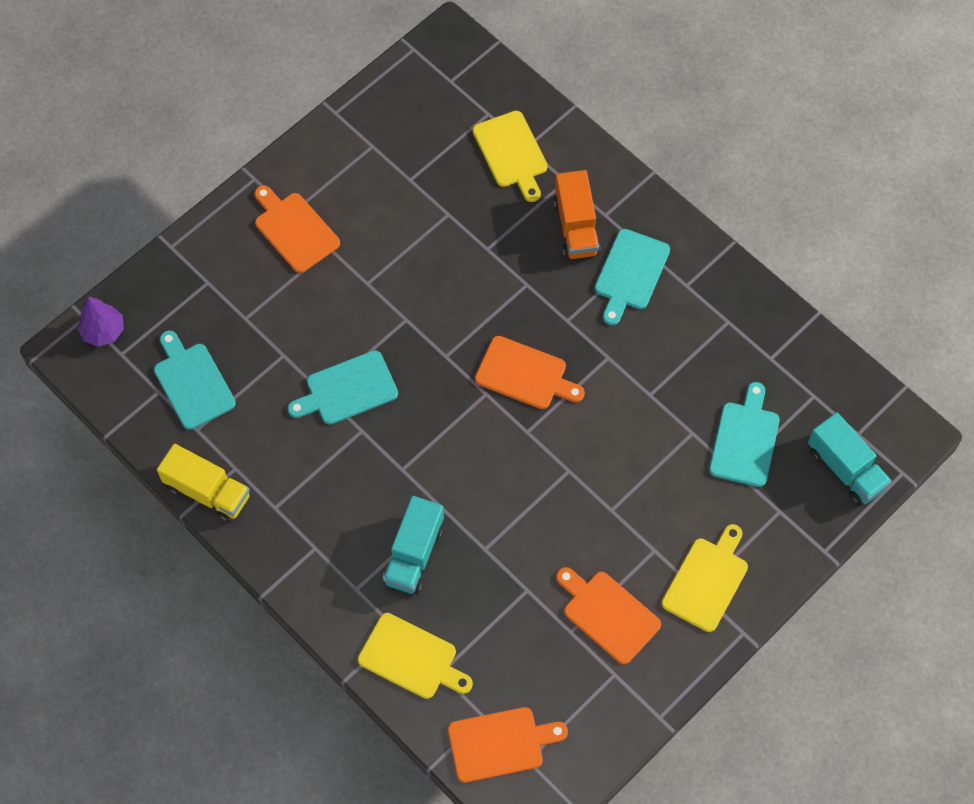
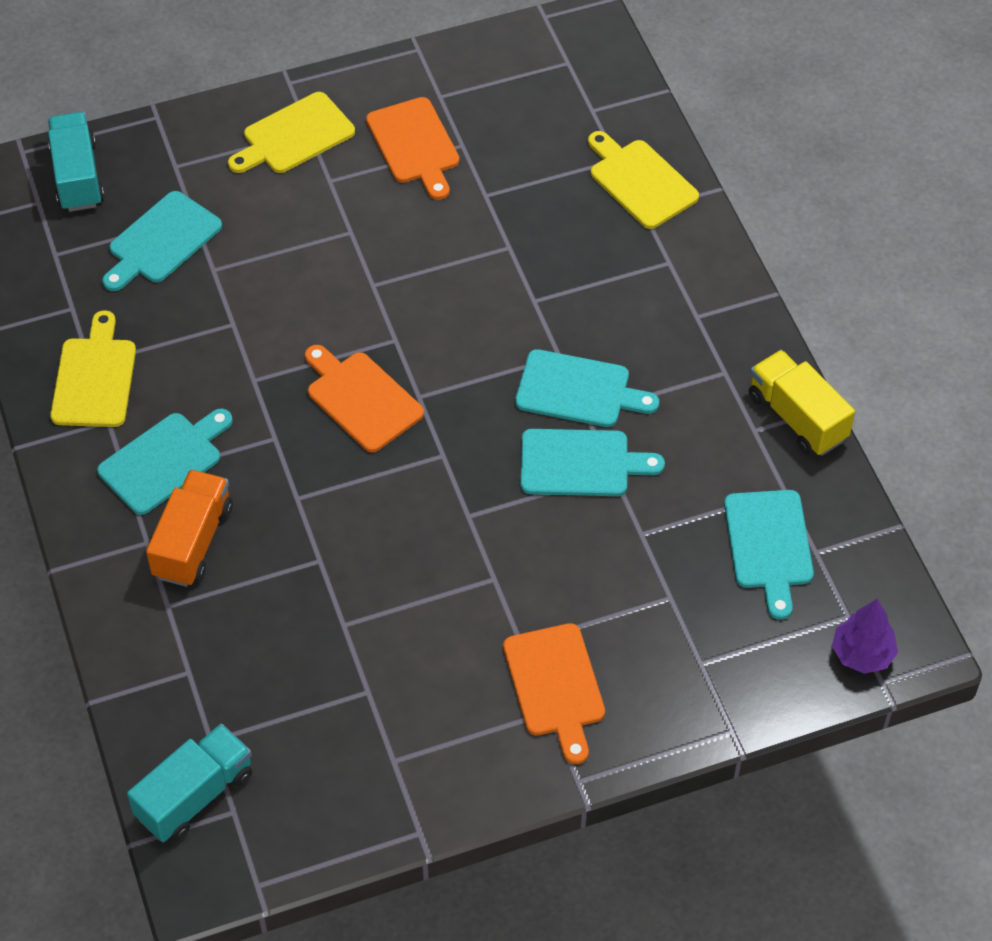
camera: 155 degrees left, 10 degrees down
turquoise truck [383,496,444,594] -> turquoise truck moved to [127,724,252,842]
orange cutting board [448,707,568,783] -> none
yellow cutting board [473,111,547,202] -> yellow cutting board moved to [50,310,136,427]
none -> turquoise cutting board [515,349,659,427]

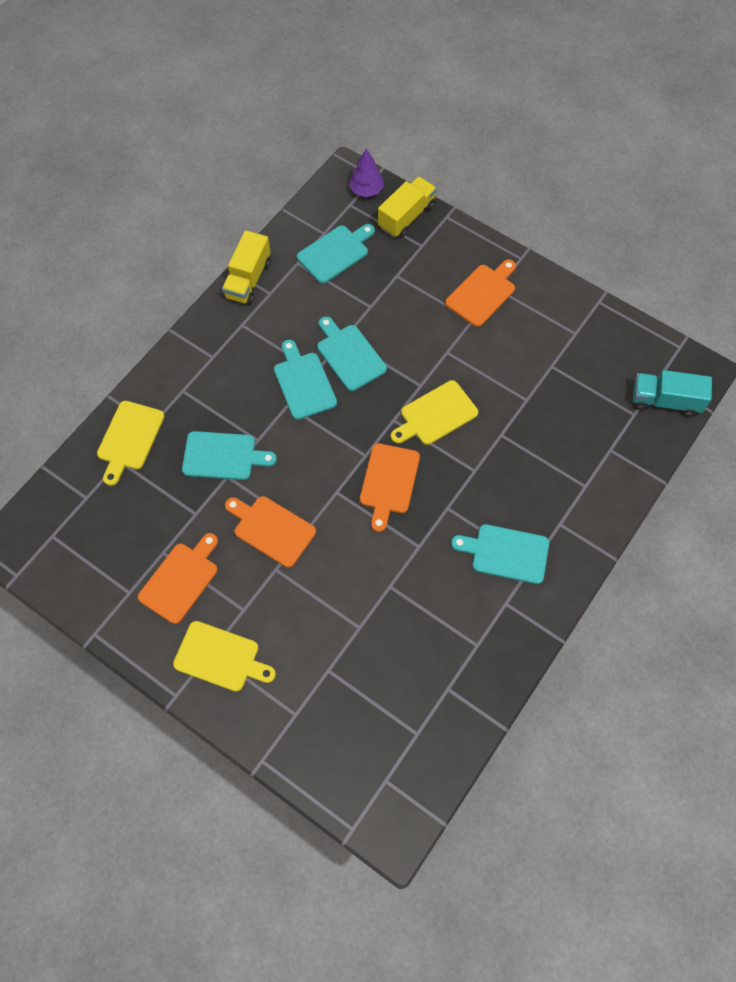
camera: 125 degrees left, 10 degrees up
turquoise truck [48,112,104,212] -> none
yellow cutting board [50,310,136,427] -> yellow cutting board moved to [391,380,478,445]
turquoise cutting board [102,191,222,291] -> turquoise cutting board moved to [182,431,277,480]
orange truck [146,470,233,587] -> none
none -> orange cutting board [225,496,316,568]
none -> yellow truck [378,176,437,238]

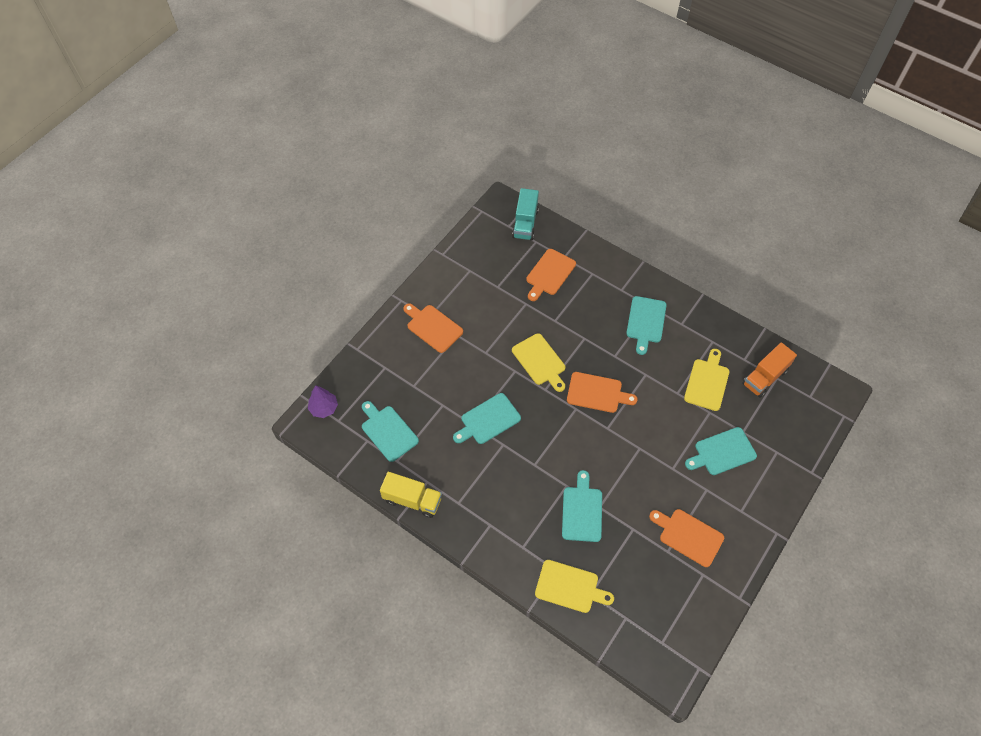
camera: 90 degrees left, 5 degrees down
yellow cutting board [173,621,276,692] -> yellow cutting board moved to [684,349,729,411]
orange cutting board [225,496,316,568] -> orange cutting board moved to [526,249,576,301]
turquoise cutting board [274,340,337,420] -> turquoise cutting board moved to [685,427,757,475]
yellow truck [378,176,437,238] -> none
none -> orange truck [742,342,797,397]

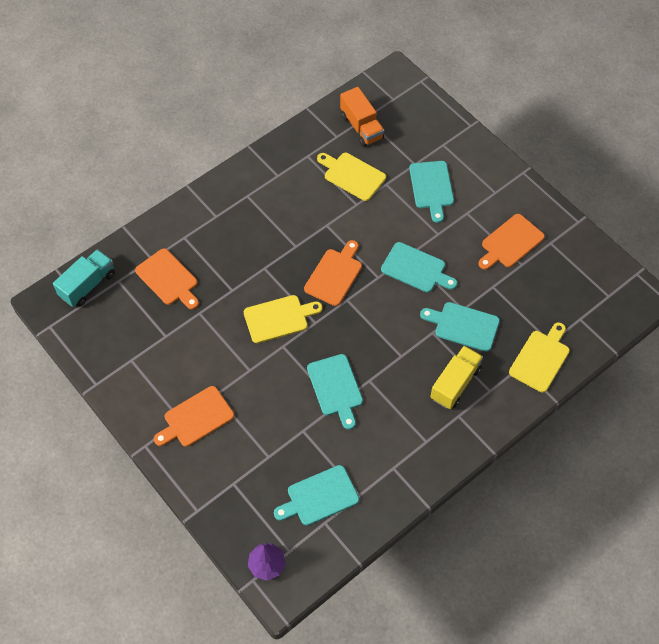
camera: 75 degrees left, 0 degrees up
yellow truck [380,472,442,518] -> yellow truck moved to [430,346,483,409]
turquoise truck [512,188,539,241] -> turquoise truck turned 75 degrees counterclockwise [53,249,115,307]
turquoise cutting board [626,296,667,355] -> turquoise cutting board moved to [381,242,457,292]

